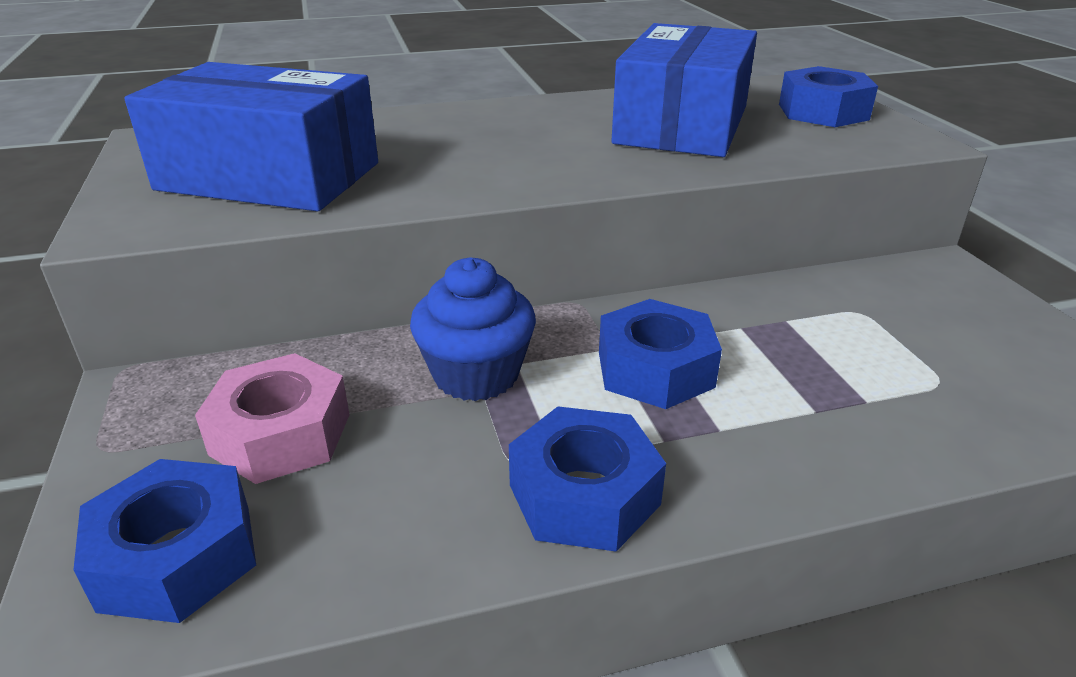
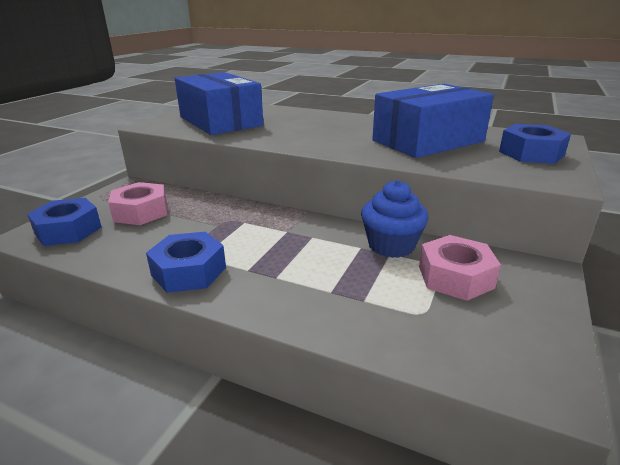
camera: 40 degrees right, 5 degrees down
blue cupcake [410,257,536,401] -> blue cupcake moved to [361,180,429,258]
blue nut [599,299,722,409] -> none
none -> pink nut [419,235,501,301]

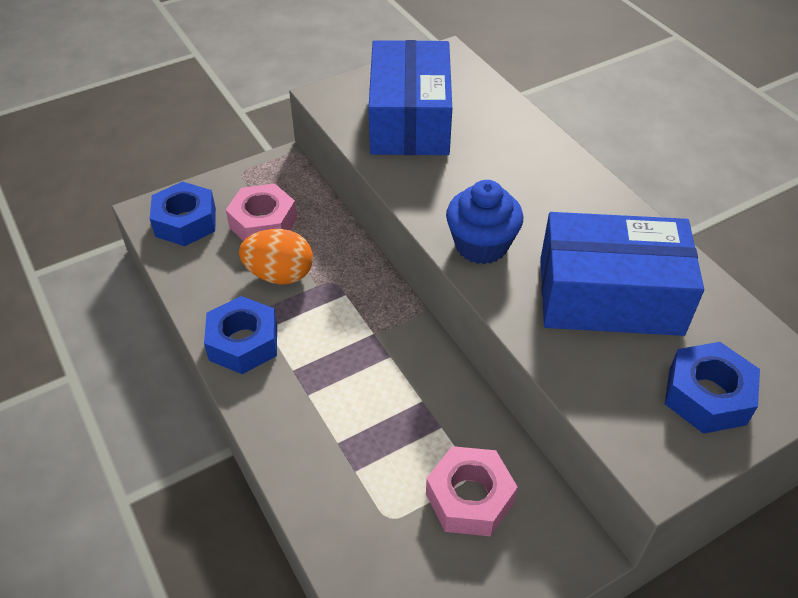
camera: 35 degrees right, 20 degrees up
blue cupcake [361,180,429,258] -> blue cupcake moved to [446,180,523,264]
none -> orange egg [239,229,313,285]

